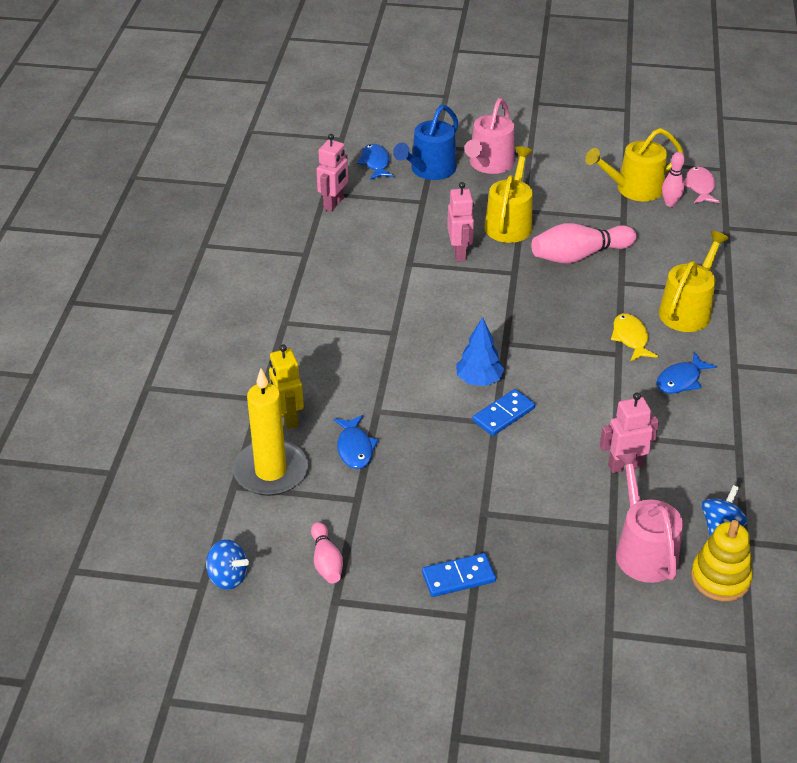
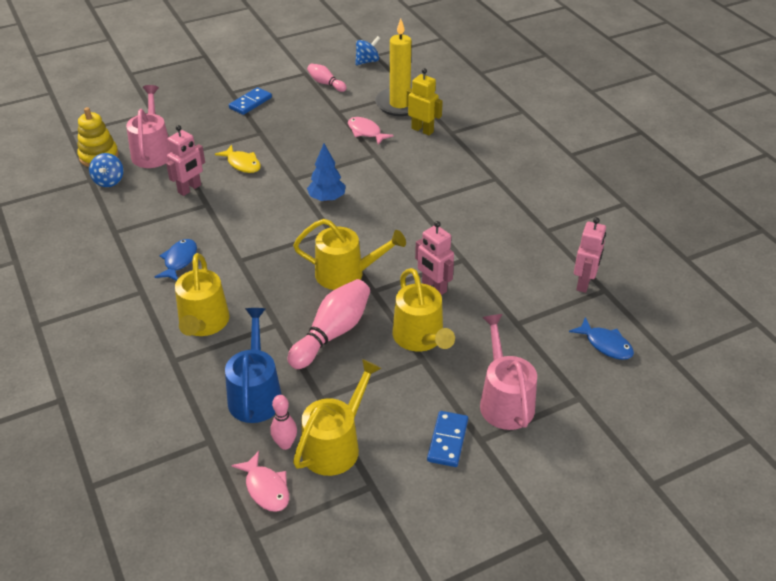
camera: 145 degrees right, 0 degrees up
blue spinning top [206,539,249,590] -> blue spinning top turned 150 degrees clockwise [355,36,380,65]
pink robot [316,134,348,212] -> pink robot turned 150 degrees counterclockwise [574,217,606,293]
blue fish [333,415,379,469] -> pink fish [348,117,394,145]
blue watering can [393,105,458,180] -> blue watering can moved to [225,308,282,423]
blue domino [472,389,535,436] -> blue domino moved to [427,411,468,467]
yellow fish [611,313,658,362] -> yellow fish moved to [215,145,261,173]
pink watering can [616,452,683,583] -> pink watering can turned 135 degrees counterclockwise [126,85,171,168]
none -> yellow watering can [293,219,406,290]

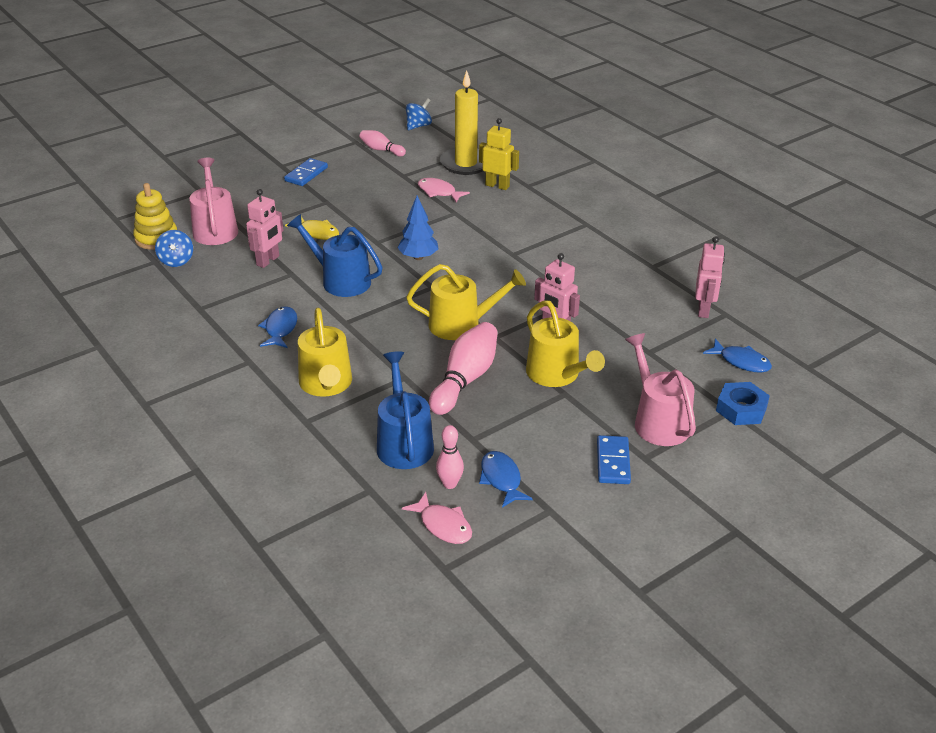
camera: 10 degrees left, 5 degrees down
yellow watering can [293,359,382,476] -> blue fish [479,451,533,508]
none -> blue watering can [287,214,383,297]
none -> blue nut [716,382,770,425]

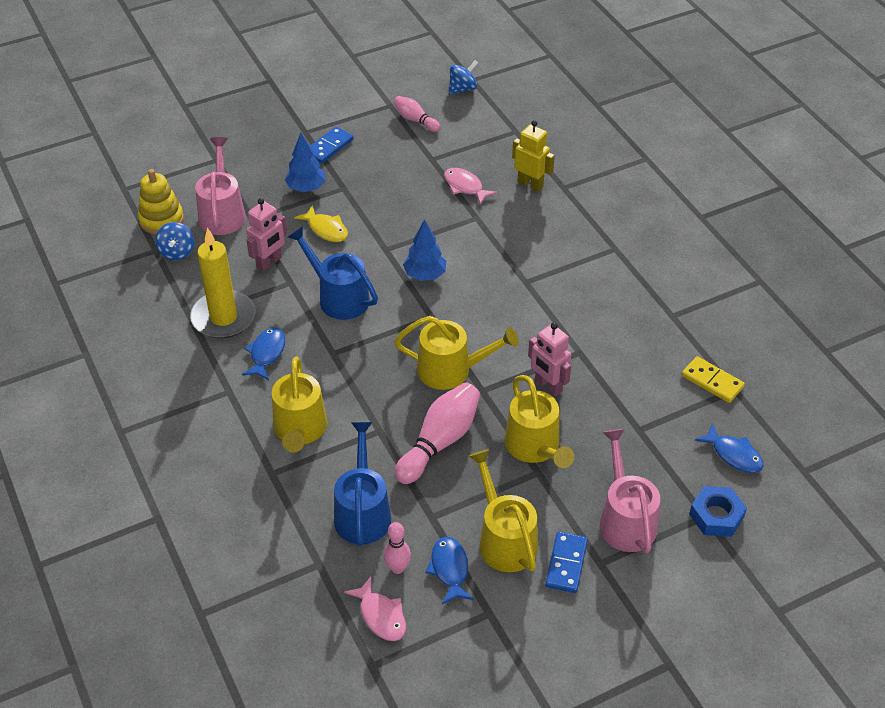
camera: 10 degrees right, 10 degrees up
yellow candle [440,70,483,175] -> yellow candle moved to [190,228,256,339]
pink robot [695,236,725,318] -> yellow domino [682,356,745,403]
none -> blue tree [285,133,326,192]
none -> yellow watering can [469,449,538,572]

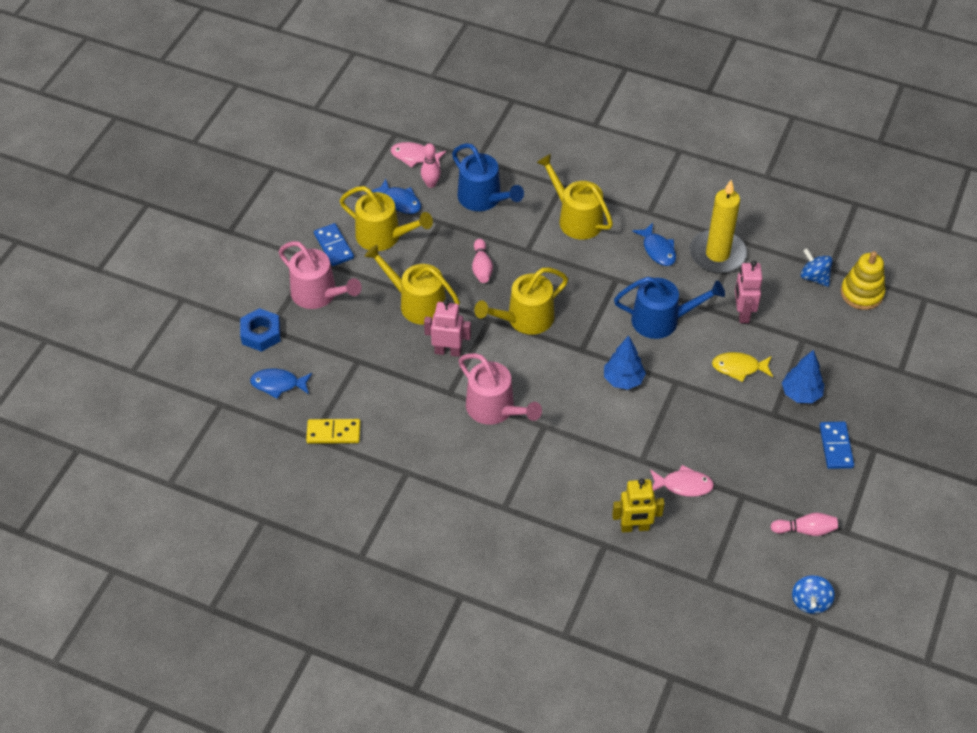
camera: 140 degrees right, 5 degrees up
pink watering can [195,137,246,235] -> pink watering can moved to [458,353,542,425]
pink bowling pin [395,382,480,484] -> pink bowling pin [472,239,493,283], size x0.57

